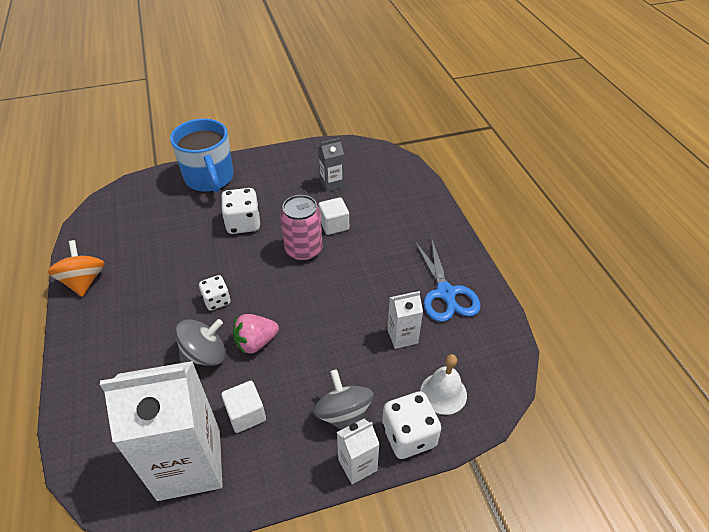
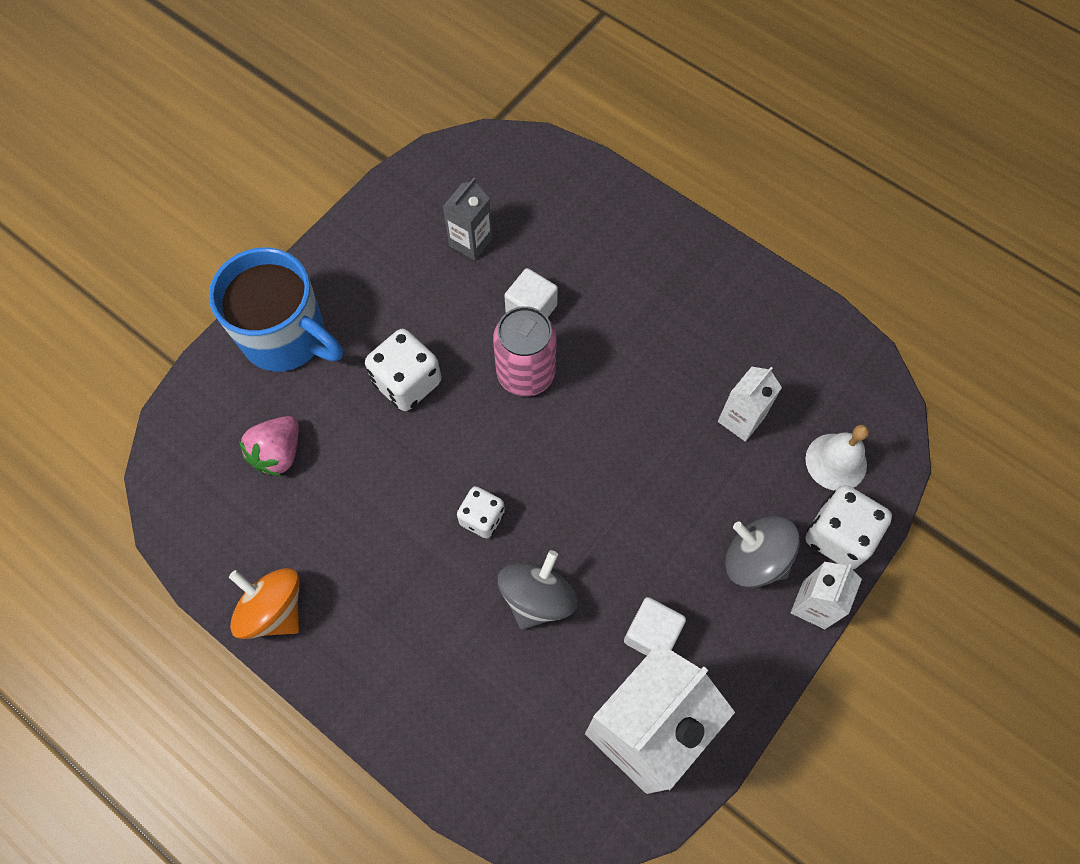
camera: 35 degrees left, 20 degrees up
pink strawberry [233,314,279,354] -> pink strawberry moved to [239,416,299,476]
blue scissors [415,237,480,322] -> none

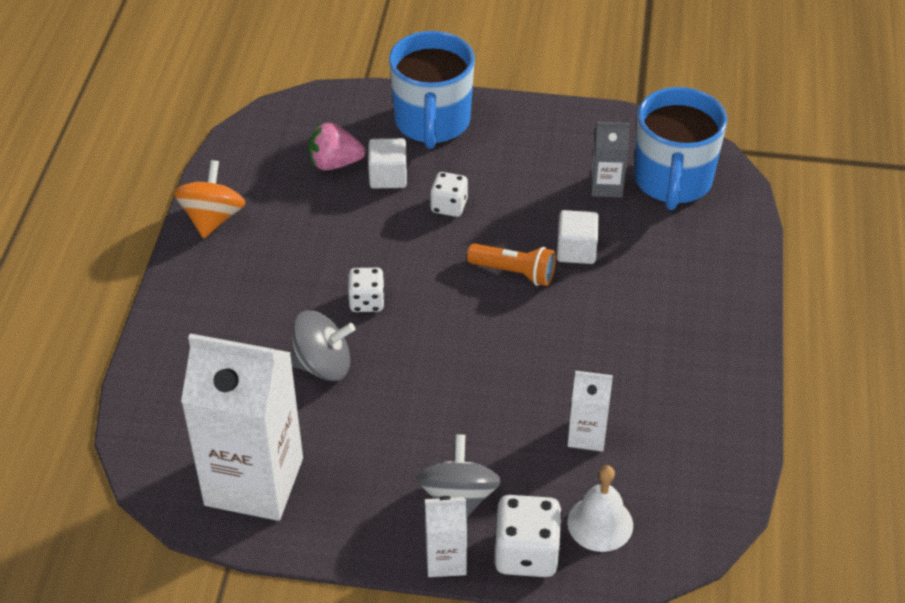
camera: 60 degrees right, 20 degrees down
white dice [365,329,442,411] -> white dice [430,172,468,217], size x0.64
pink can [493,306,557,396] -> orange flashlight [467,243,556,286]
white cube [624,597,686,656] -> white cube moved to [368,138,407,188]
none -> blue mug [634,87,727,210]

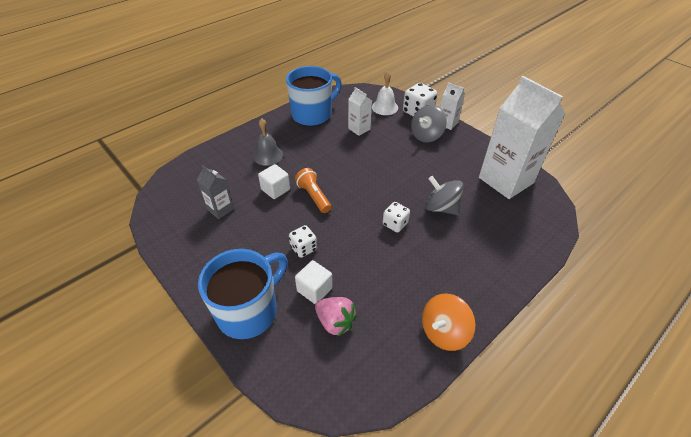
camera: 140 degrees left, 0 degrees up
blue mug [634,87,727,210] -> blue mug moved to [286,66,342,126]
none -> grey bell [253,118,283,166]

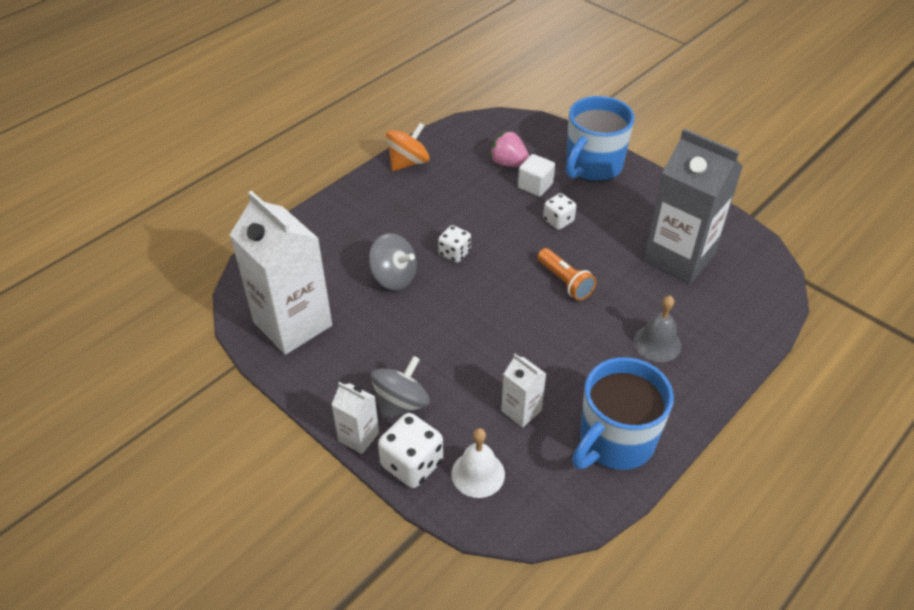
camera: 175 degrees right, 0 degrees up
grey carton [197,165,234,219] -> grey carton [643,128,743,284], size x2.15
white cube [258,164,290,199] -> none

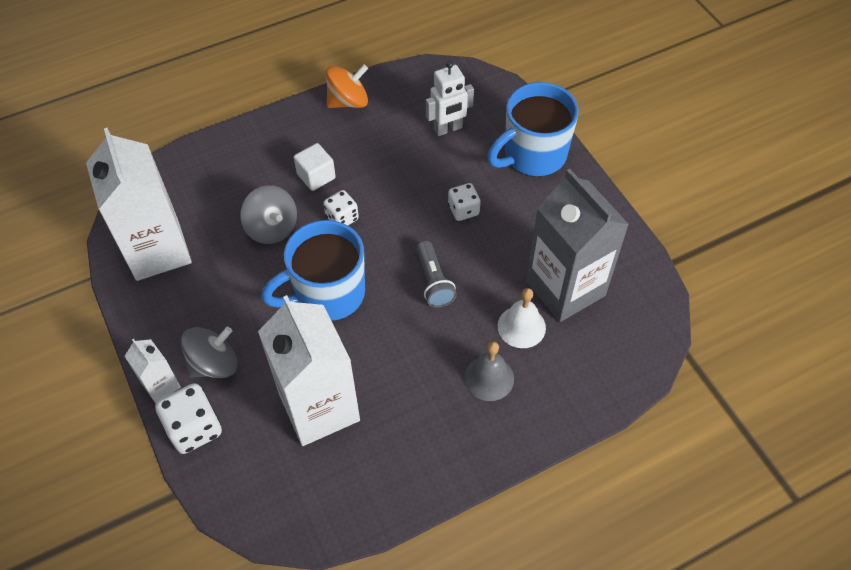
camera: 20 degrees right, 10 degrees up
white bell [451,428,505,498] -> white bell moved to [497,288,546,348]
pink strawberry [490,131,529,167] -> white robot [426,61,474,136]
white carton [501,354,546,428] -> white carton [258,295,360,446], size x2.15
white cube [518,154,555,197] -> white cube moved to [294,143,336,191]
orange flashlight [537,248,596,300] -> grey flashlight [416,241,457,308]
blue mug [572,357,674,470] -> blue mug moved to [261,220,365,321]

